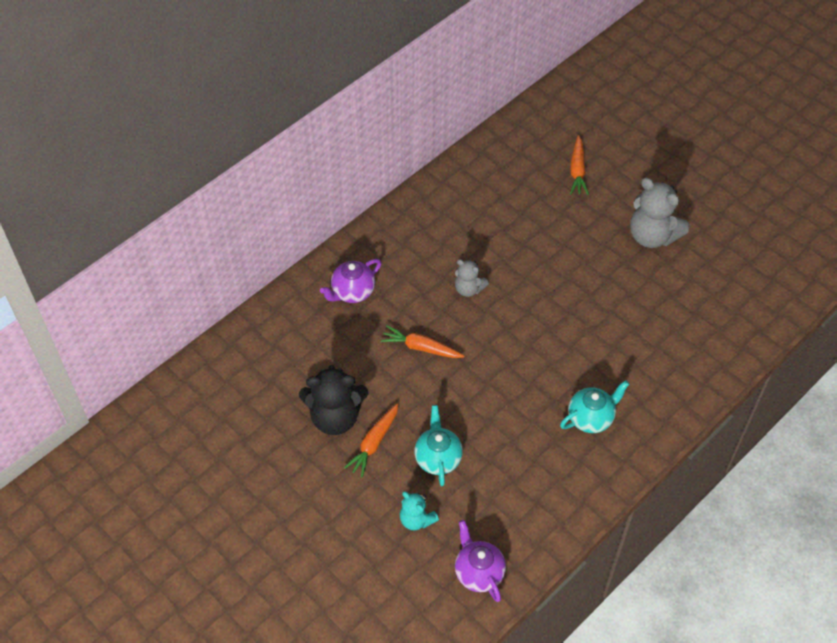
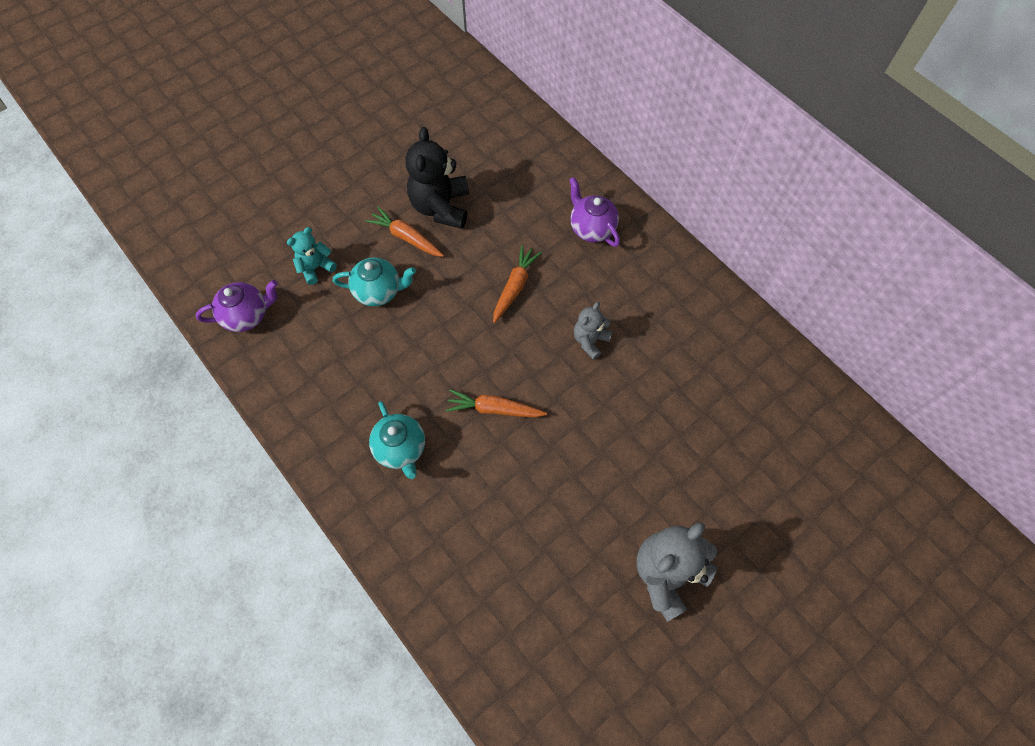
camera: 95 degrees right, 10 degrees up
orange carrot [570,135,589,195] -> orange carrot moved to [446,389,547,417]

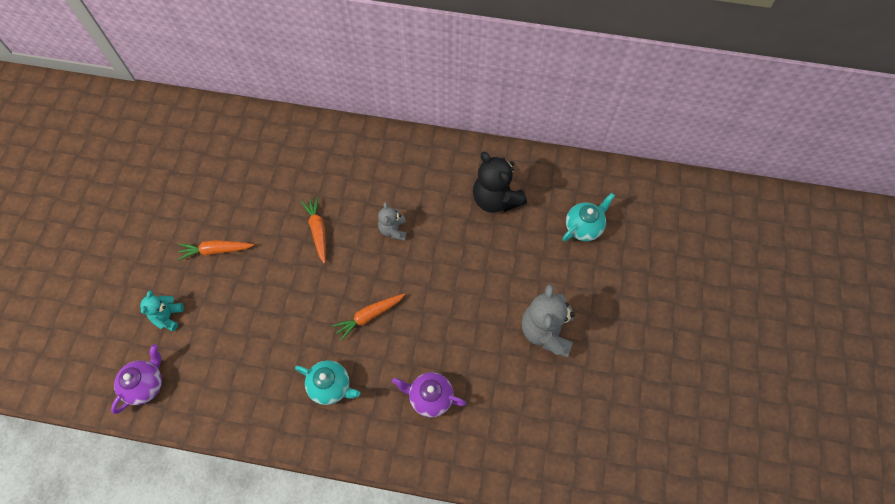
camera: 40 degrees left, 0 degrees up
turquoise teapot [333,257,416,306] -> turquoise teapot moved to [563,193,615,241]
black teddy bear [405,127,469,229] -> black teddy bear moved to [473,152,527,213]
purple teapot [569,177,620,247] -> purple teapot moved to [392,372,466,418]

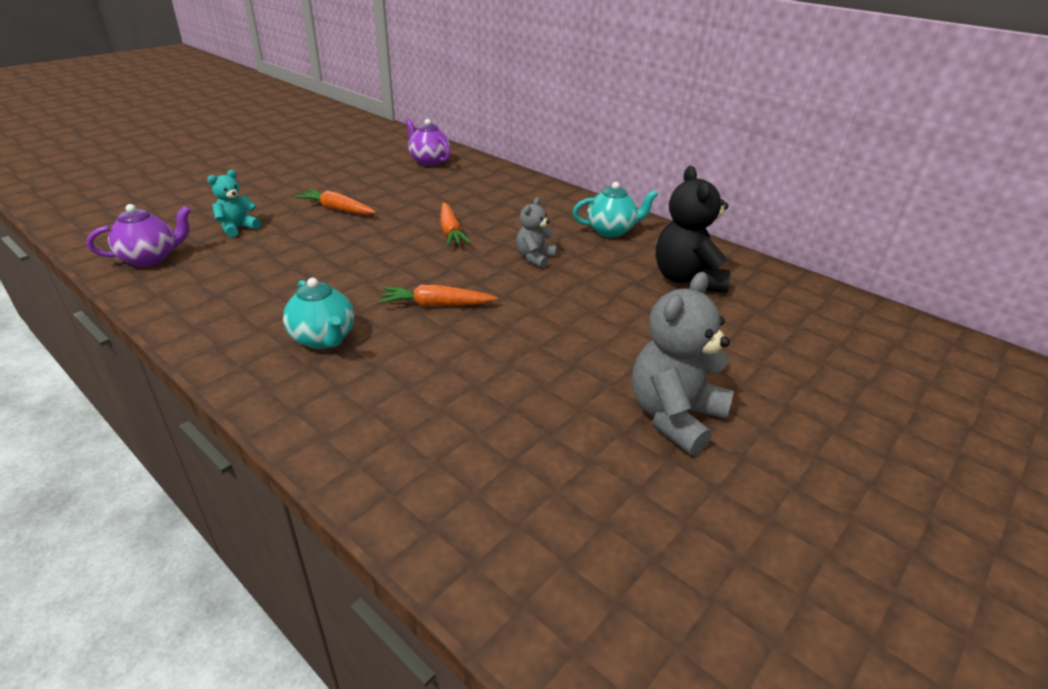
camera: 30 degrees right, 30 degrees down
orange carrot [301,197,326,264] -> orange carrot turned 150 degrees clockwise [440,202,471,246]
purple teapot [392,372,466,418] -> purple teapot moved to [406,118,450,166]
turquoise teapot [563,193,615,241] -> turquoise teapot moved to [573,182,658,238]

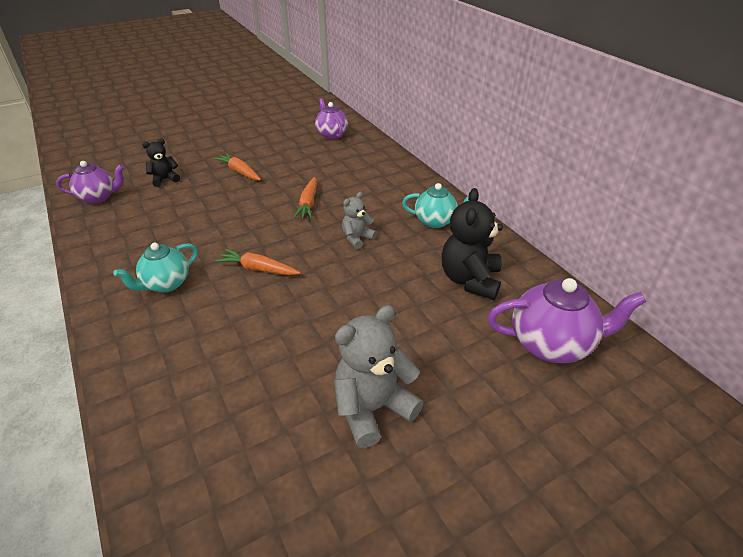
camera: 20 degrees right, 5 degrees up
turquoise teddy bear [207,170,261,238] -> black teddy bear [142,138,180,187]
turquoise teapot [283,278,354,349] -> turquoise teapot turned 60 degrees clockwise [113,243,198,292]
none -> purple teapot [487,278,646,363]

